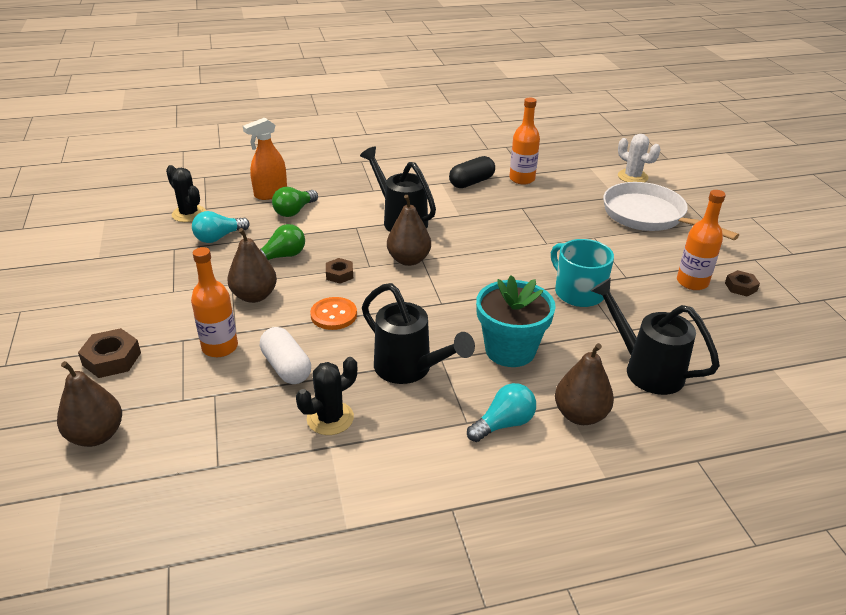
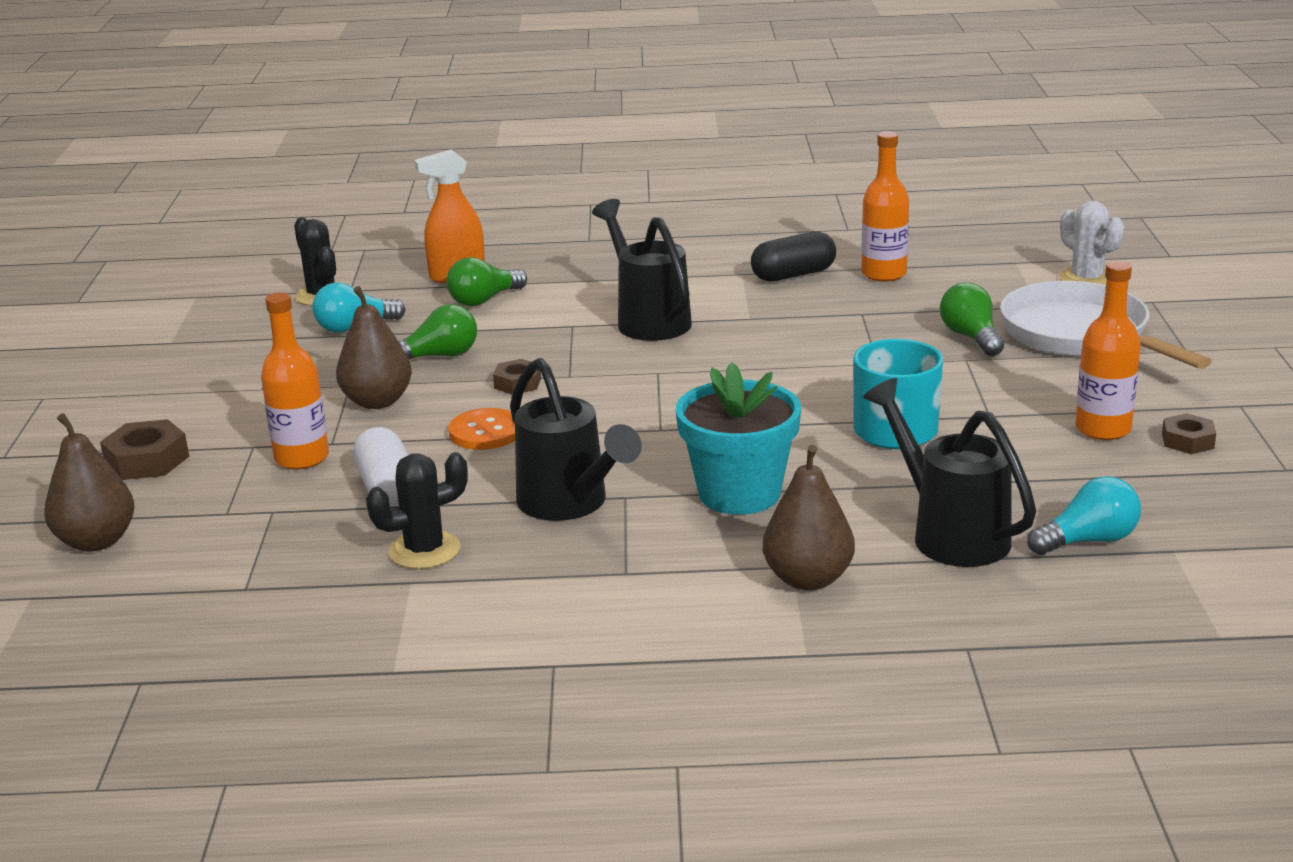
camera: 15 degrees right, 10 degrees down
brown pear [387,195,431,266] -> none
turquoise light bulb [467,383,536,442] -> turquoise light bulb moved to [1027,476,1141,555]
none -> green light bulb [940,282,1004,356]

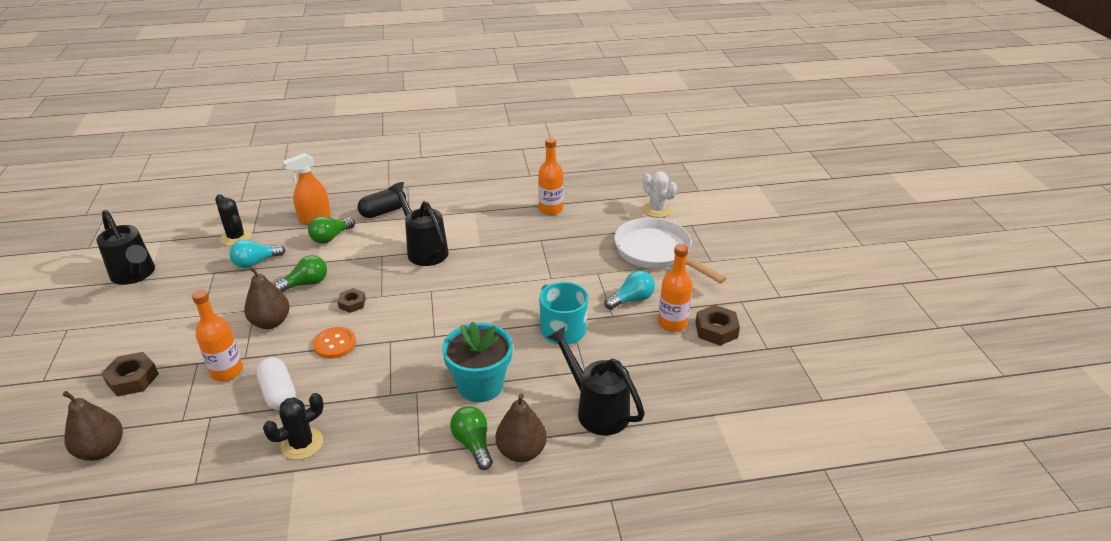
camera: 10 degrees left, 10 degrees up
black watering can [510,358,642,521] -> black watering can moved to [97,210,155,285]
black capsule [751,231,836,282] -> black capsule moved to [358,189,406,218]
green light bulb [940,282,1004,356] -> green light bulb moved to [450,406,493,470]
turquoise light bulb [1027,476,1141,555] -> turquoise light bulb moved to [604,271,655,310]
brown nut [1162,413,1216,454] -> brown nut [695,305,740,346], size x1.55

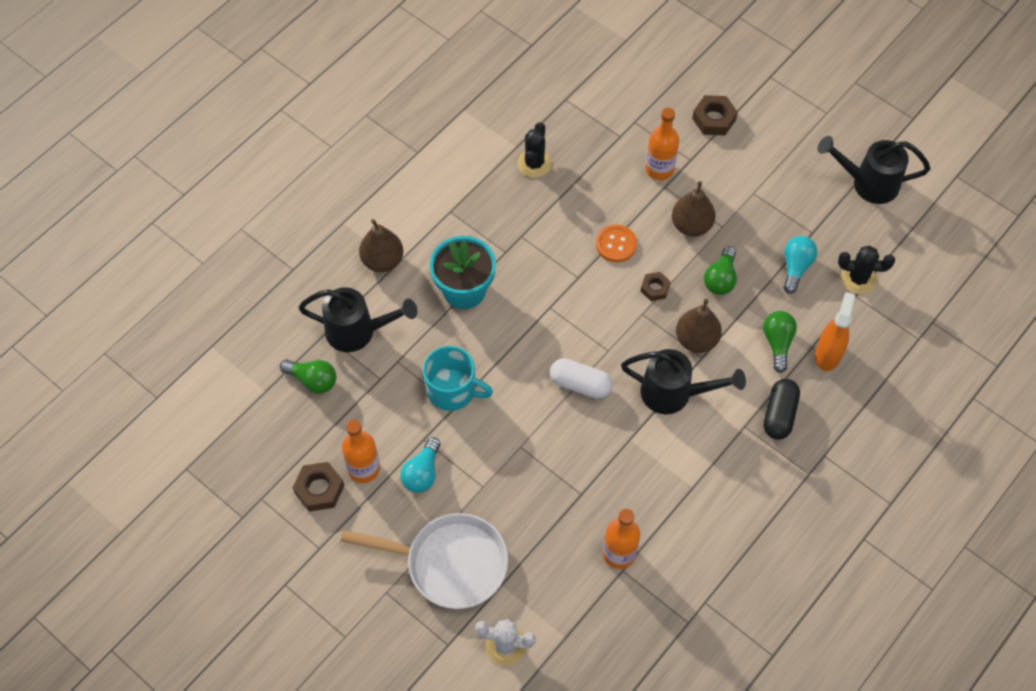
camera: 140 degrees right, 25 degrees up
brown pear [63,391,123,461] -> brown pear moved to [676,299,722,353]
white capsule [256,357,296,411] -> white capsule moved to [550,358,612,399]
green light bulb [450,406,493,470] -> green light bulb moved to [280,360,336,394]

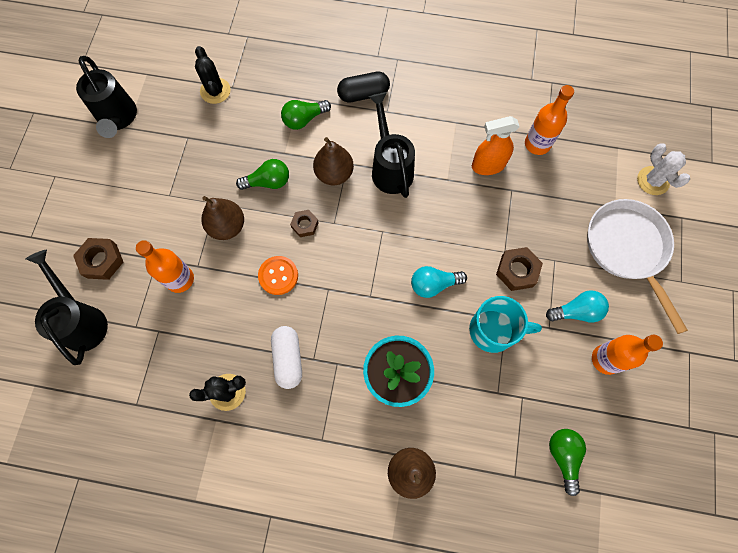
camera: 120 degrees left, 10 degrees up
brown nut [293,462,344,512] -> brown nut moved to [496,247,543,291]
black watering can [298,287,418,352] -> black watering can moved to [26,250,108,365]
turquoise mug [423,346,493,411] -> turquoise mug turned 105 degrees clockwise [469,296,542,353]
white capsule [550,358,612,399] -> white capsule moved to [271,326,302,389]
turquoise light bulb [784,236,817,294] -> turquoise light bulb moved to [411,266,467,298]
orange spray bottle [815,292,855,371] -> orange spray bottle moved to [472,116,520,175]

